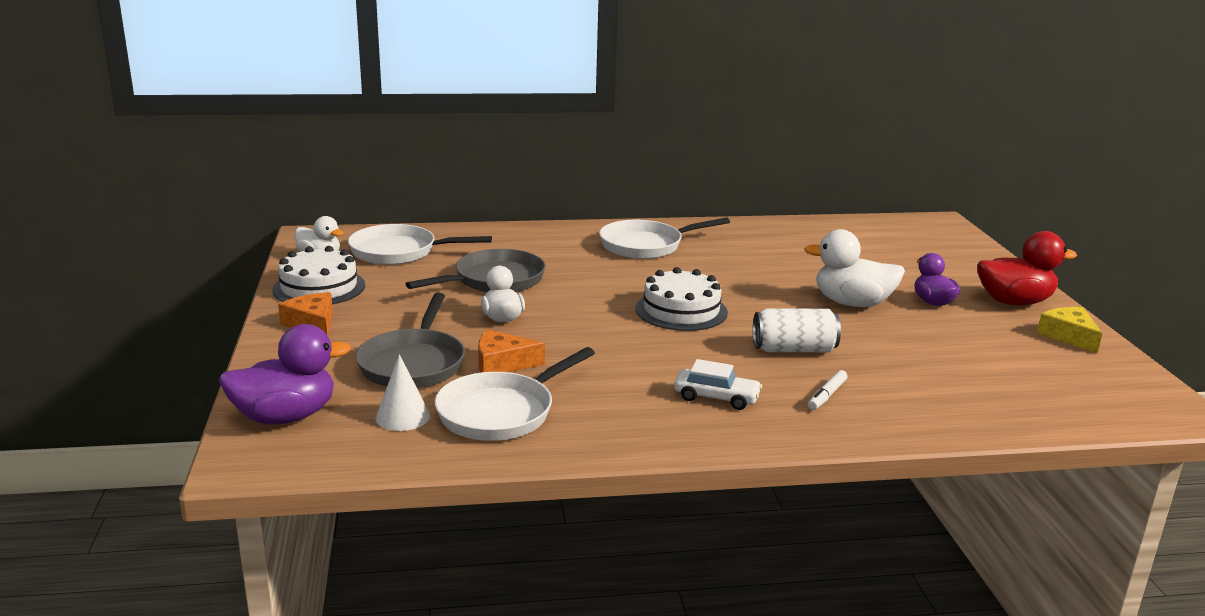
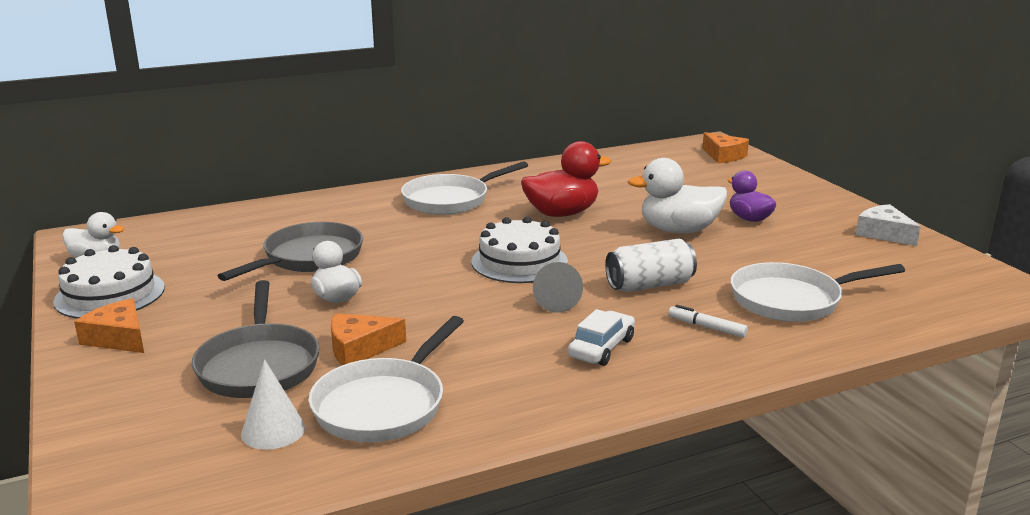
camera: 15 degrees left, 0 degrees up
purple duck [219,324,351,424] -> none
white pan [348,224,492,265] -> white pan moved to [730,262,905,322]
white car [674,359,762,410] -> white car turned 60 degrees counterclockwise [568,309,635,366]
white marker [808,370,847,410] -> white marker turned 105 degrees clockwise [668,305,748,338]
red duck [977,231,1077,306] -> red duck moved to [521,141,612,217]
yellow cheese [1037,307,1102,353] -> white cheese [856,204,921,246]
none -> grey cone [533,262,583,313]
none -> orange cheese [702,132,749,163]

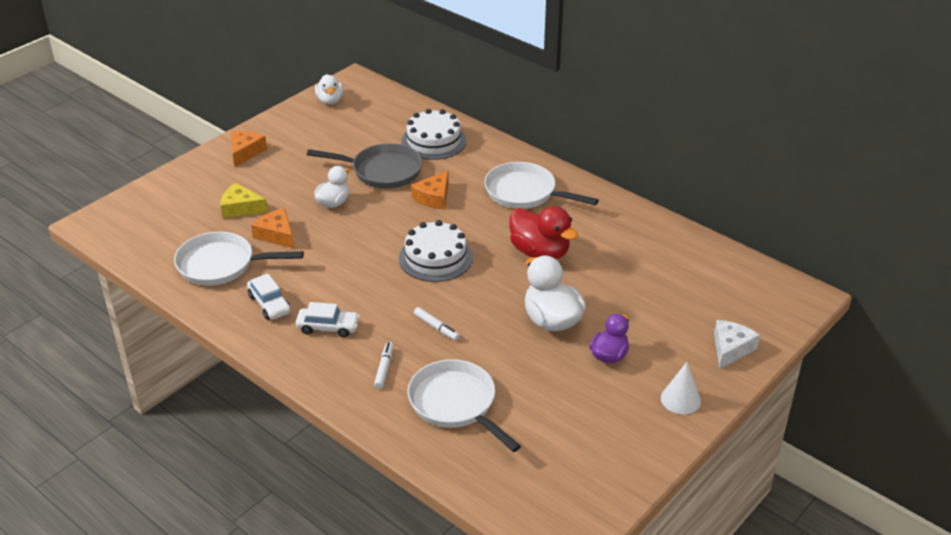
camera: 65 degrees right, 15 degrees up
white cake [53,245,165,319] -> white cake moved to [401,109,467,160]
grey pan [192,280,320,398] -> yellow cheese [220,183,268,219]
white cone [241,359,306,450] -> white cone moved to [661,362,701,414]
grey cone [533,262,583,313] -> none
white can [605,238,697,292] -> white marker [414,307,460,341]
orange cheese [702,132,749,163] -> orange cheese moved to [411,171,449,209]
white cheese [856,204,921,246] -> white cheese moved to [714,320,760,369]
none -> white car [247,273,291,320]

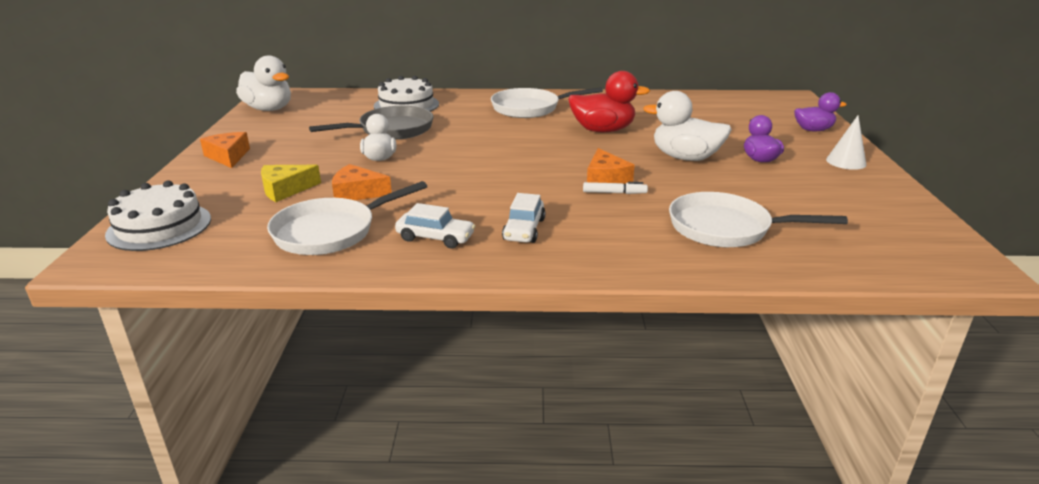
camera: 40 degrees left, 10 degrees down
white car [296,302,360,337] -> white car turned 135 degrees clockwise [502,193,545,243]
white duck [315,74,343,105] -> white duck [236,55,291,111], size x1.57
white marker [374,342,394,389] -> none
white cake [399,220,473,282] -> white cake moved to [105,180,211,251]
orange cheese [411,171,449,209] -> orange cheese moved to [587,148,635,184]
white cheese [714,320,760,369] -> purple duck [794,92,847,131]

